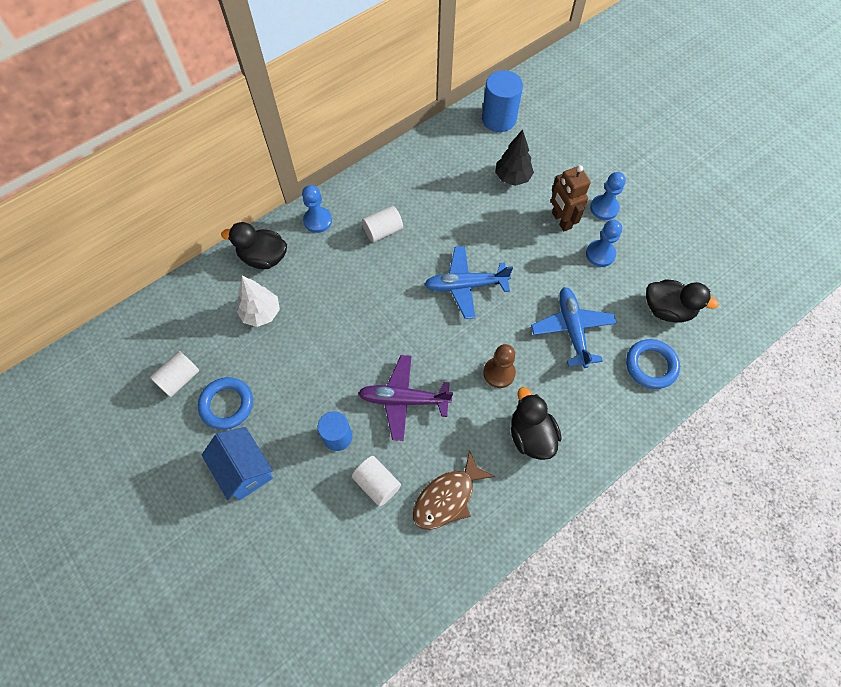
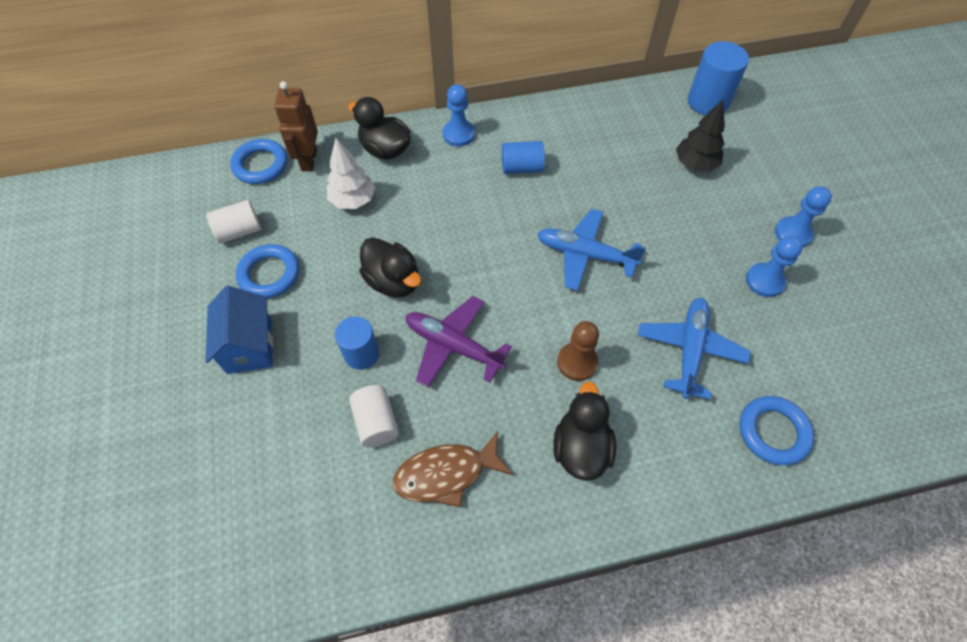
camera: 25 degrees right, 5 degrees down
white cylinder [362,206,403,243] -> blue cylinder [502,141,545,174]
brown robot [551,165,591,231] -> brown robot moved to [274,81,318,171]
black duck [646,279,719,322] -> black duck moved to [359,237,421,298]
none -> blue ring [230,139,288,184]

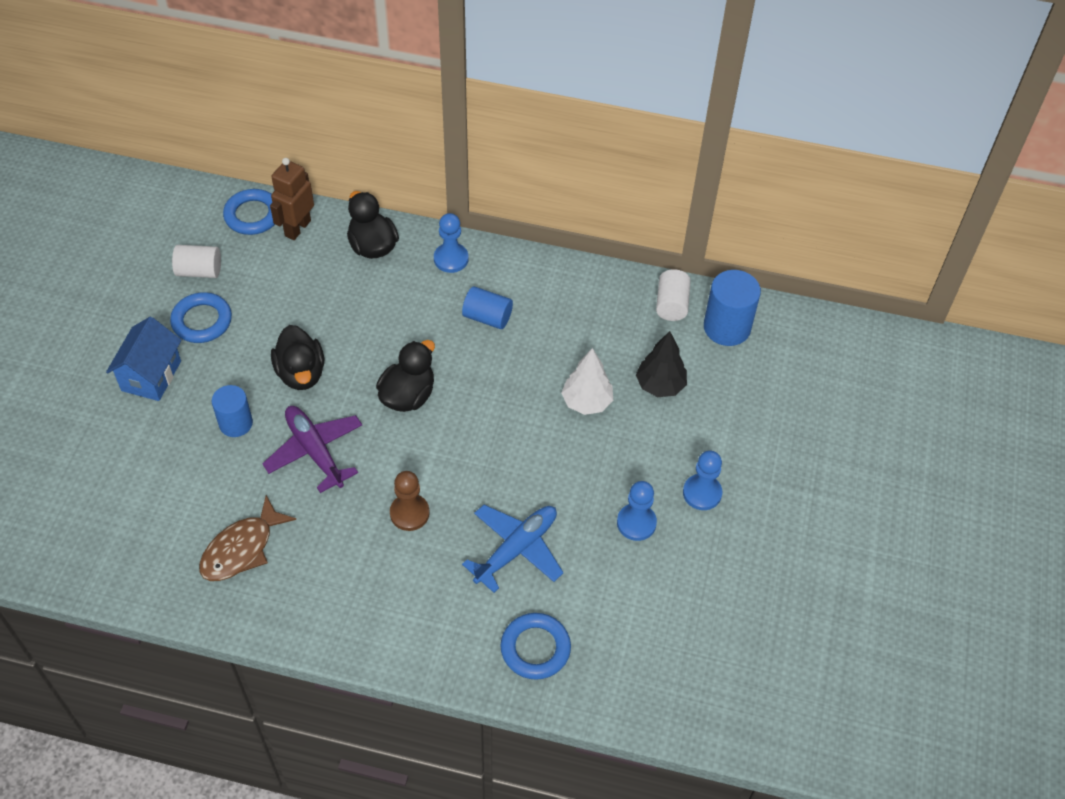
camera: 25 degrees right, 5 degrees down
white tree [327,138,375,209] -> white tree moved to [562,348,613,415]
white cylinder [349,385,399,447] -> white cylinder moved to [656,269,691,321]
brown fish [393,431,513,507] -> brown fish turned 60 degrees counterclockwise [199,495,296,581]
blue plane [537,209,646,291] -> none
black duck [553,381,616,481] -> black duck moved to [376,340,435,412]

